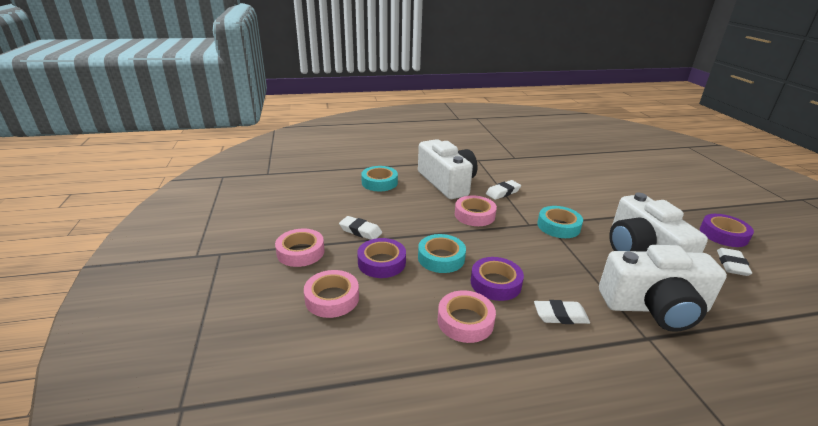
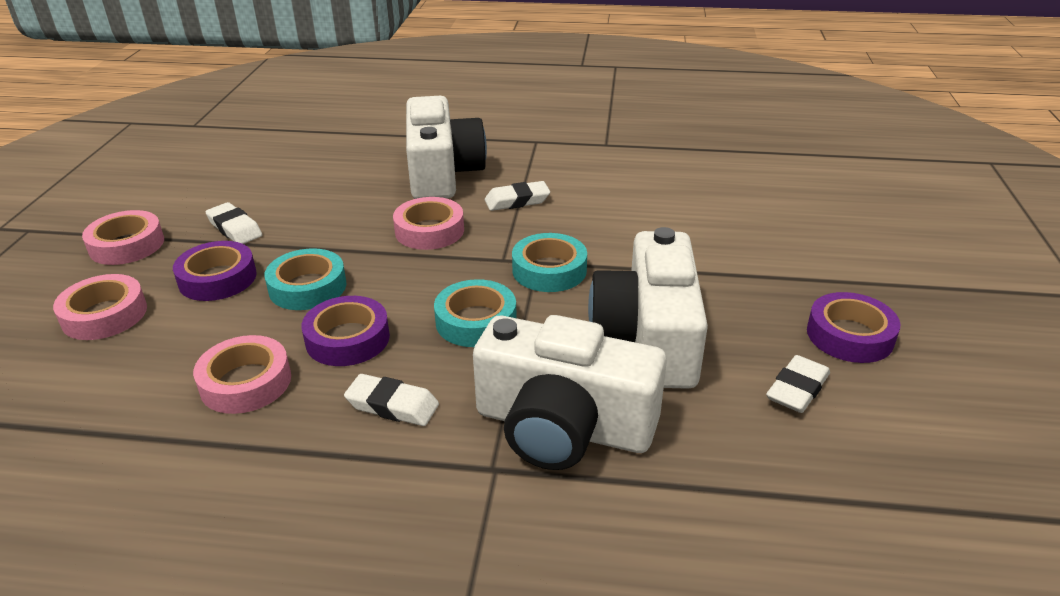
camera: 20 degrees right, 5 degrees up
turquoise tape [361,166,398,191] -> turquoise tape moved to [434,279,517,347]

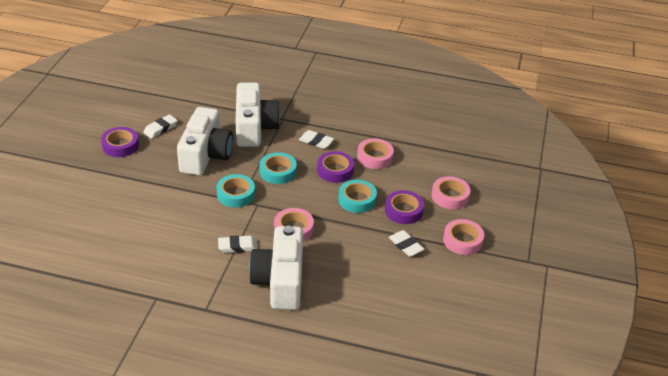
camera: 175 degrees left, 5 degrees up
white camera [473,315,667,470] -> white camera turned 60 degrees clockwise [235,83,280,147]

